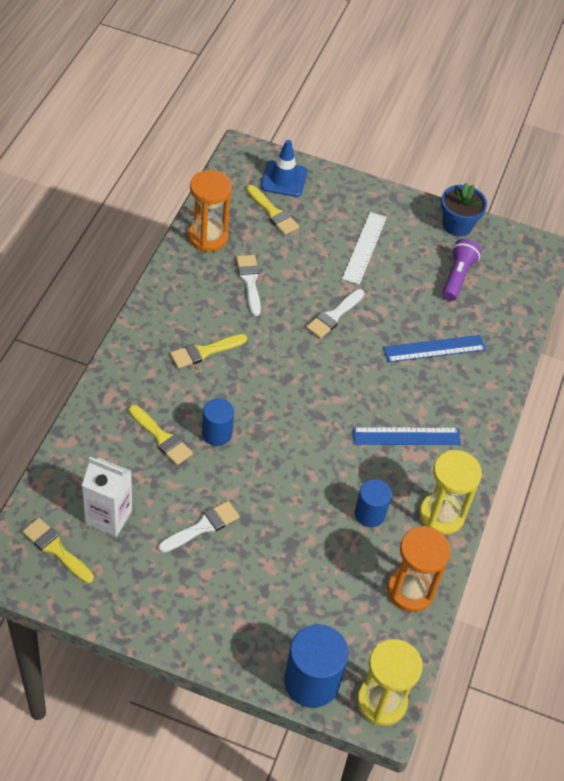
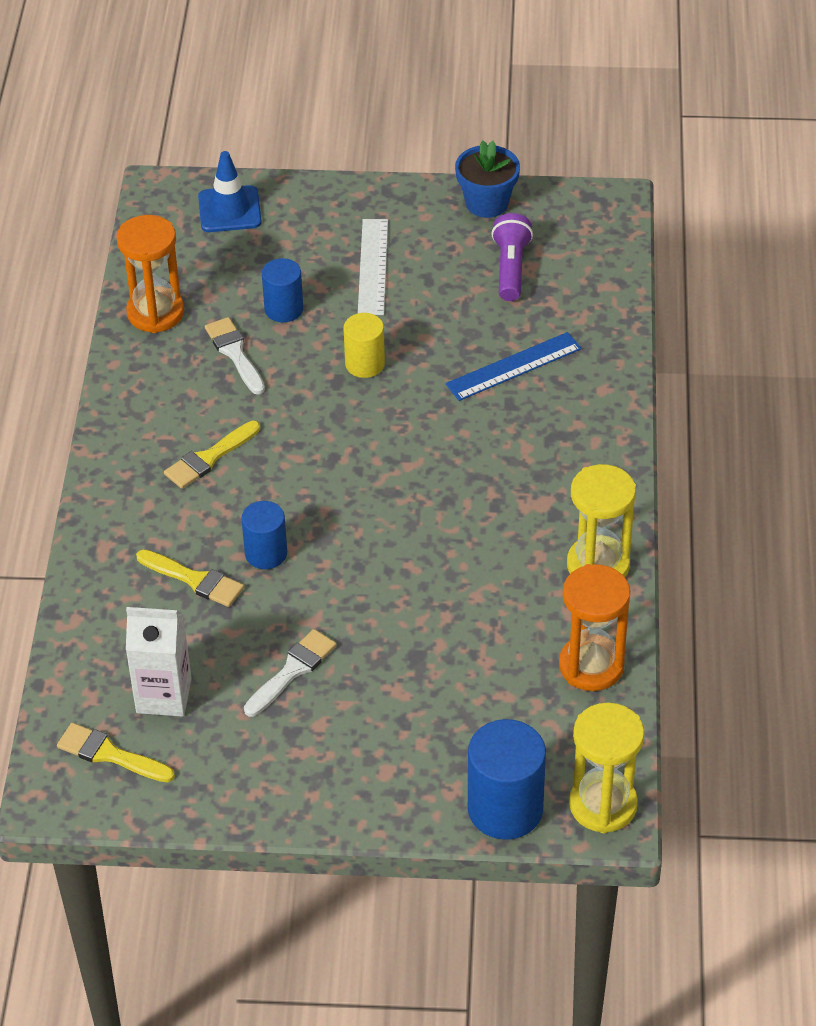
camera: 10 degrees left, 5 degrees down
yellow brush [247,185,299,235] -> none
white brush [306,289,364,339] -> yellow cylinder [344,313,385,378]
blue ruler [353,427,461,445] -> none
blue cylinder [355,479,392,527] -> blue cylinder moved to [262,258,303,322]

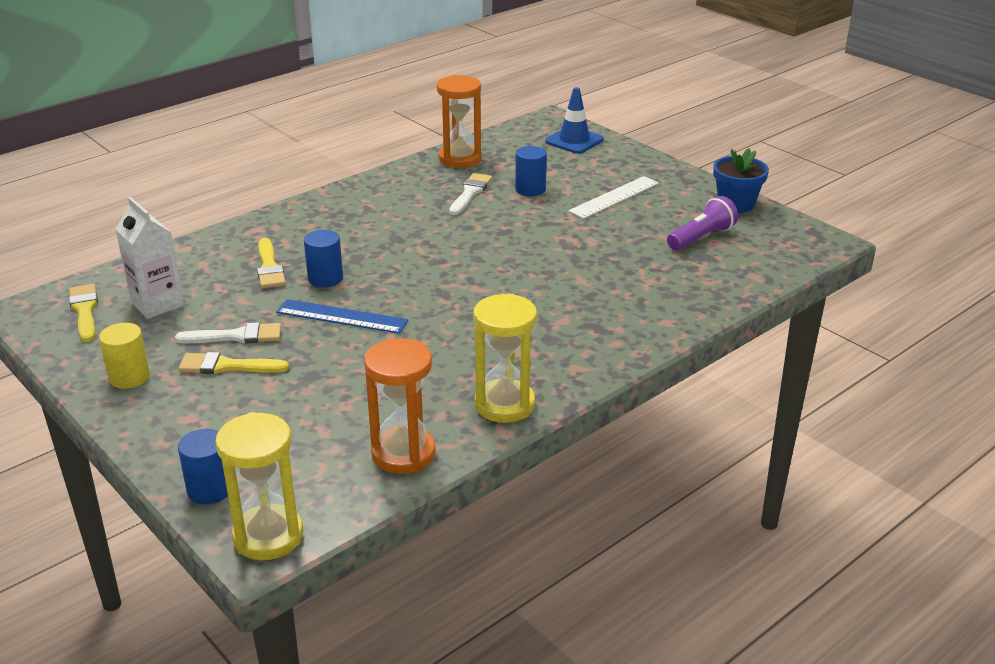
camera: 45 degrees right, 15 degrees down
yellow brush [164,421,260,489] -> yellow brush moved to [178,352,289,374]
yellow cylinder [344,313,385,378] -> yellow cylinder moved to [99,323,150,389]
blue ruler [445,332,582,401] -> blue ruler moved to [276,299,408,334]
blue cylinder [468,719,546,840] -> blue cylinder [178,429,228,504], size x0.61

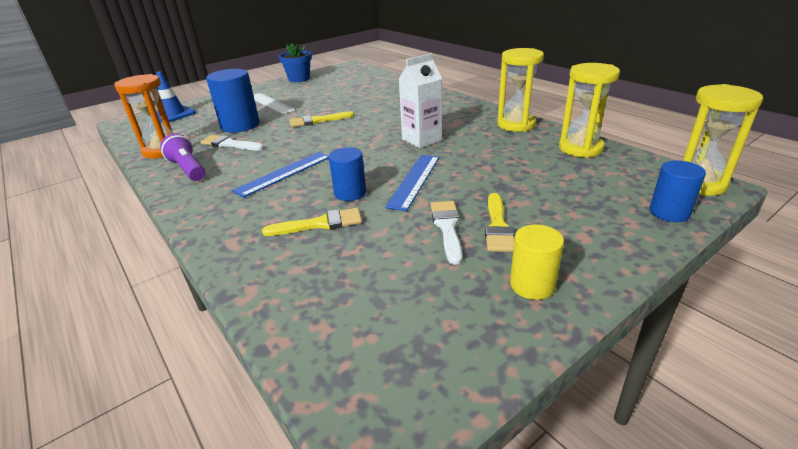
camera: 85 degrees left, 0 degrees up
yellow brush [69,284,98,342] -> yellow brush moved to [289,111,354,127]
white carton [115,197,184,319] -> white carton moved to [399,53,442,148]
orange hourglass [364,338,436,474] -> yellow hourglass [559,63,620,158]
blue cylinder [515,146,547,196] -> blue cylinder [206,69,260,133], size x1.64
purple flashlight [667,196,738,251] -> purple flashlight moved to [160,133,205,181]
none -> blue ruler [232,152,329,198]

